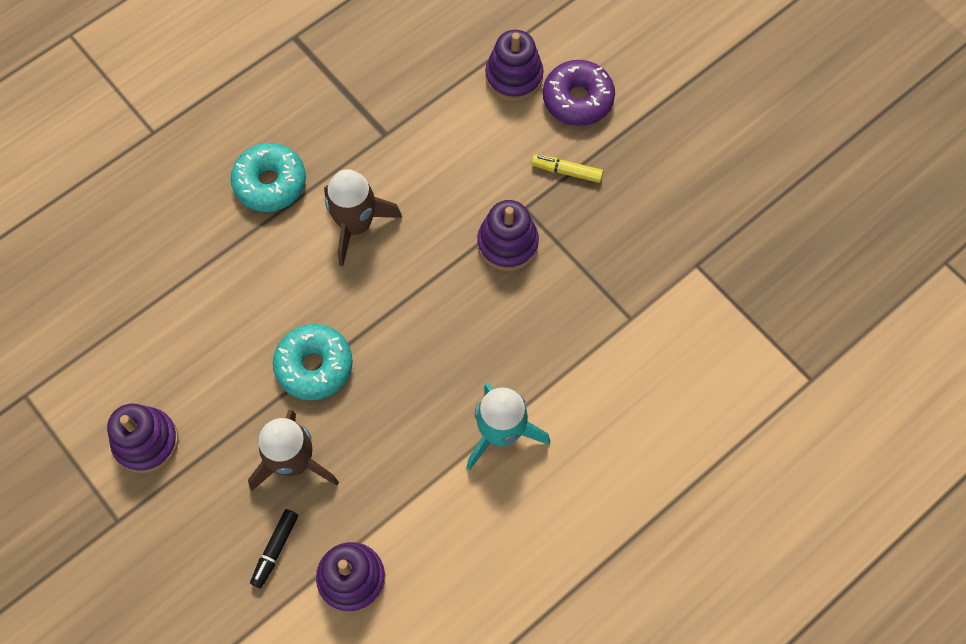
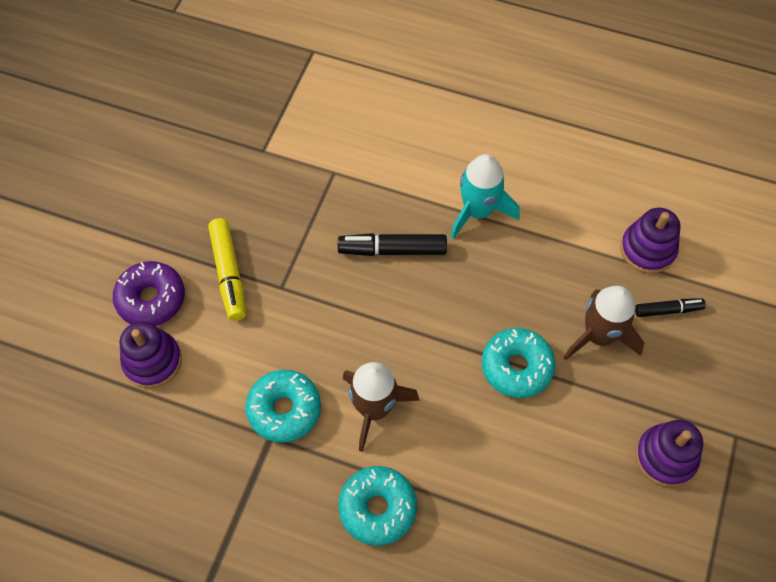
camera: 120 degrees left, 5 degrees down
purple stacking toy [477,200,539,271] -> none
yellow marker [531,154,603,183] -> yellow marker [208,218,246,321], size x1.62
none -> turquoise donut [245,370,321,443]
none -> black marker [338,233,447,256]

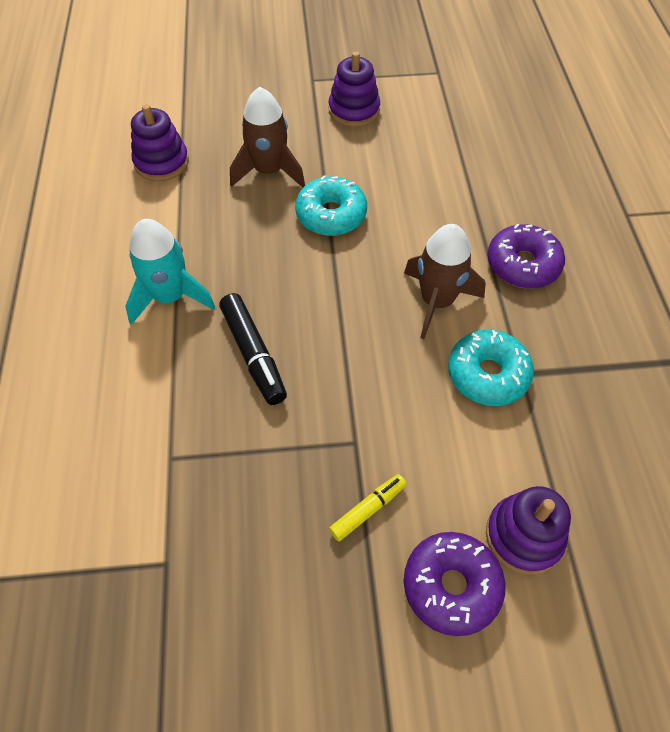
camera: 115 degrees left, 5 degrees down
yellow marker [208,218,246,321] -> yellow marker [329,474,407,541], size x0.62
turquoise donut [338,466,417,546] -> purple donut [487,224,565,288]
black marker [635,298,706,317] -> none

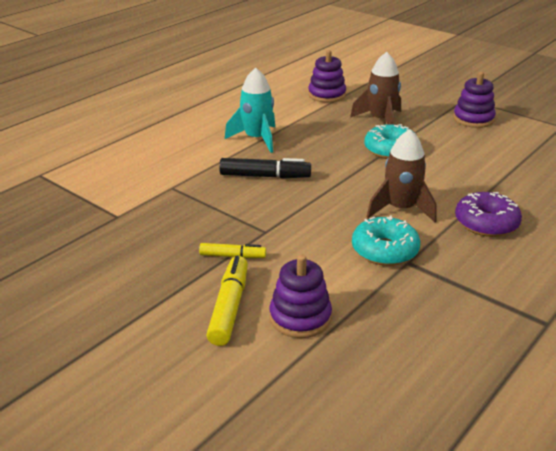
camera: 45 degrees right, 25 degrees down
black marker [219,293,287,405] -> black marker turned 105 degrees counterclockwise [219,158,311,178]
purple donut [404,532,505,636] -> yellow marker [207,256,248,346]

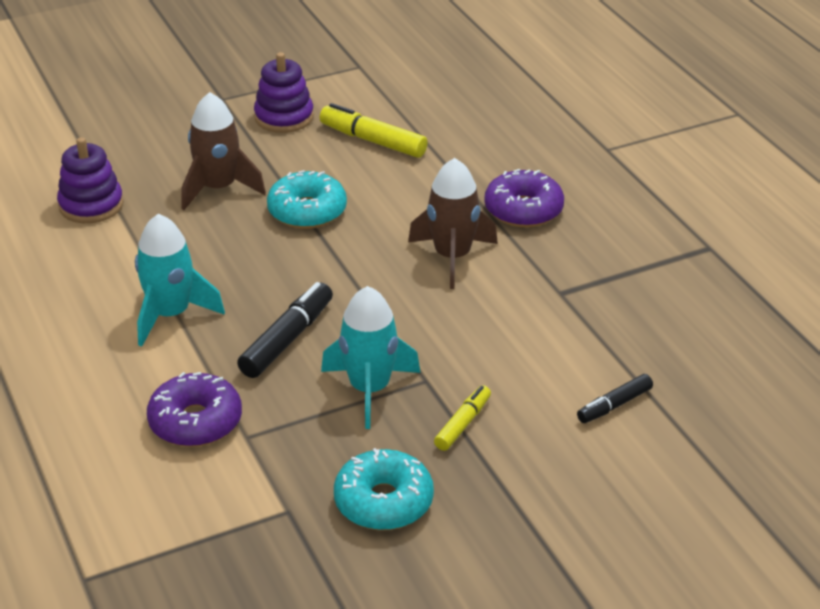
camera: 65 degrees left, 5 degrees up
yellow marker [207,256,248,346] -> yellow marker moved to [320,103,428,158]
purple stacking toy [269,255,332,338] -> black marker [577,374,653,423]
turquoise donut [352,215,420,266] -> turquoise donut moved to [334,448,434,530]
none -> purple donut [147,372,242,447]
none -> turquoise rocket [321,286,421,429]

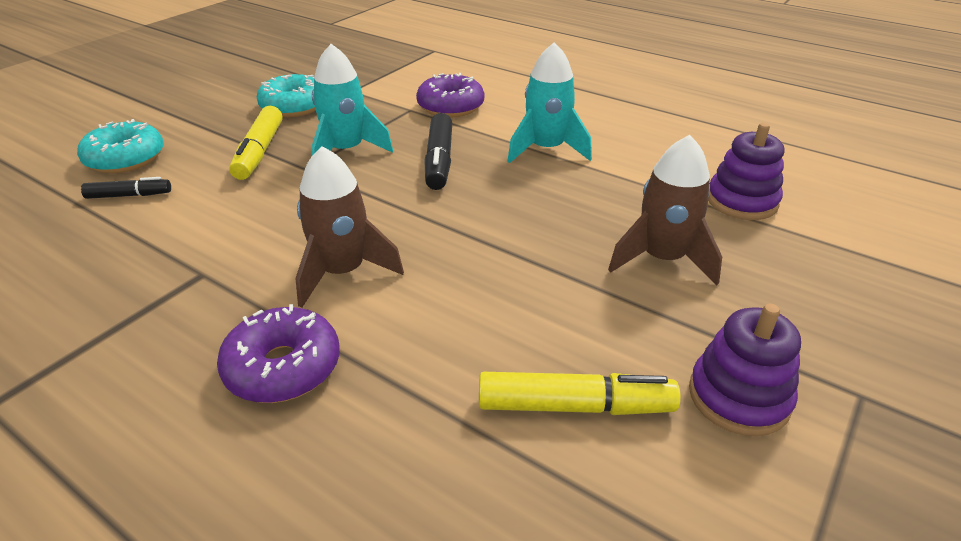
camera: 150 degrees right, 0 degrees up
turquoise donut [267,170,347,229] -> turquoise donut moved to [77,119,164,173]
yellow marker [434,385,491,451] -> yellow marker [229,106,282,180], size x1.62
black marker [577,374,653,423] -> black marker turned 60 degrees clockwise [81,177,171,199]

